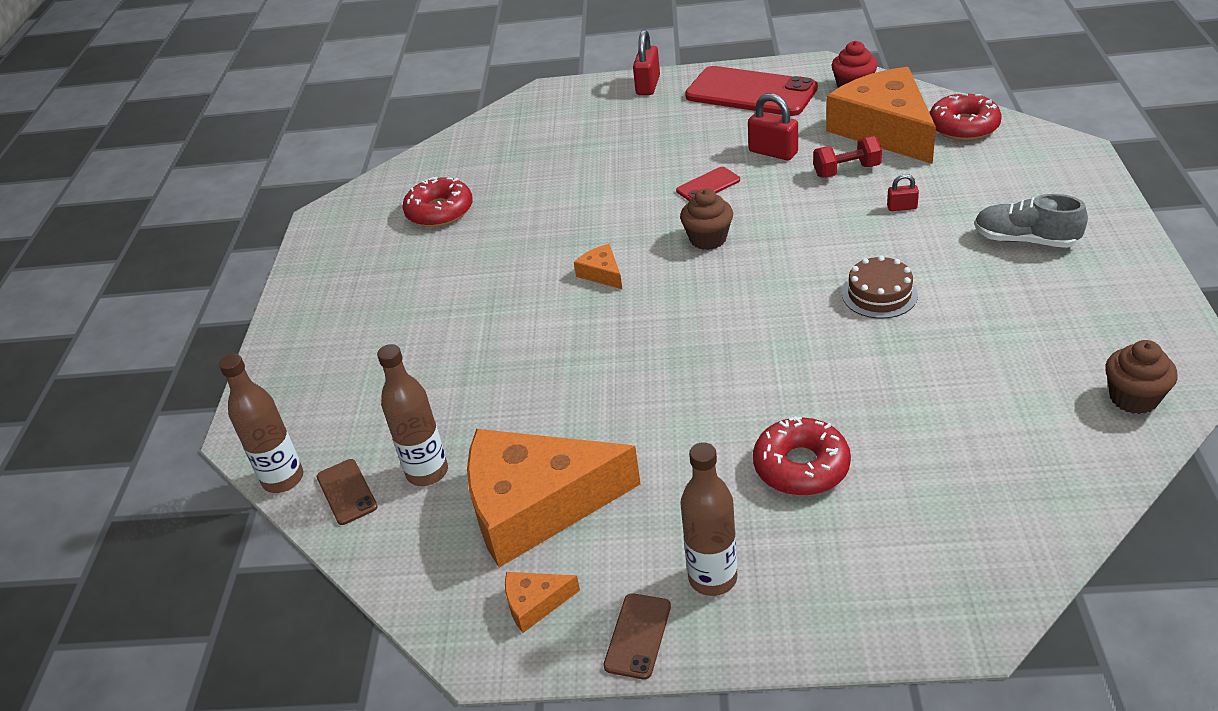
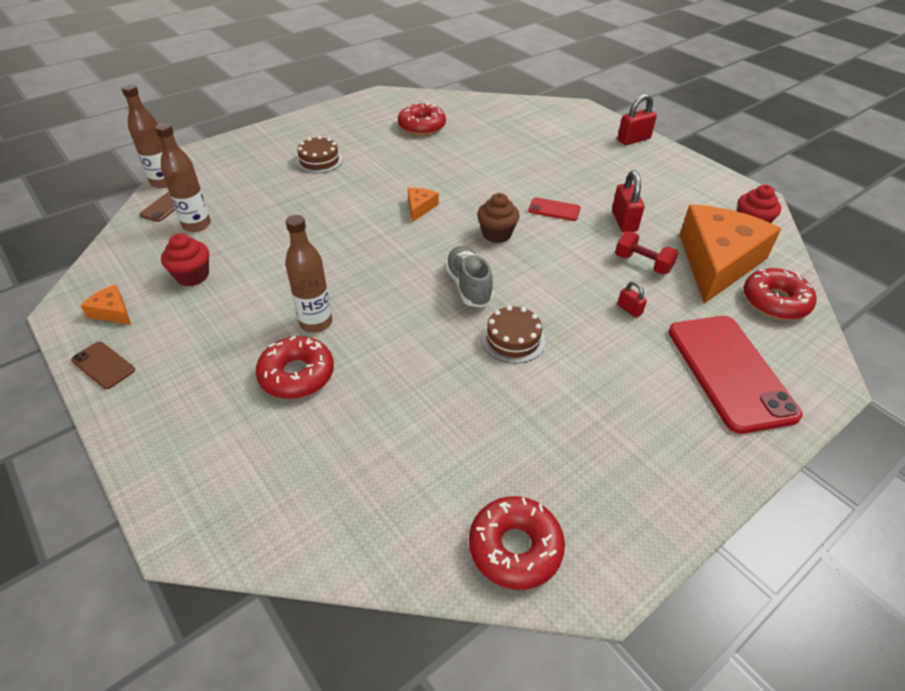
camera: 45 degrees right, 5 degrees up
orange cheese [467,429,640,567] -> red cupcake [161,233,209,286]
brown phone [603,593,671,680] -> brown phone turned 60 degrees clockwise [71,341,135,389]
brown bottle [680,442,737,596] -> brown bottle moved to [285,215,332,333]
red phone [685,66,818,116] -> red phone moved to [668,316,803,434]
grey shoe [974,194,1088,248] -> grey shoe moved to [445,246,494,307]
brown cupcake [1105,340,1178,414] -> red donut [469,496,565,590]
none -> brown cake [296,136,343,174]

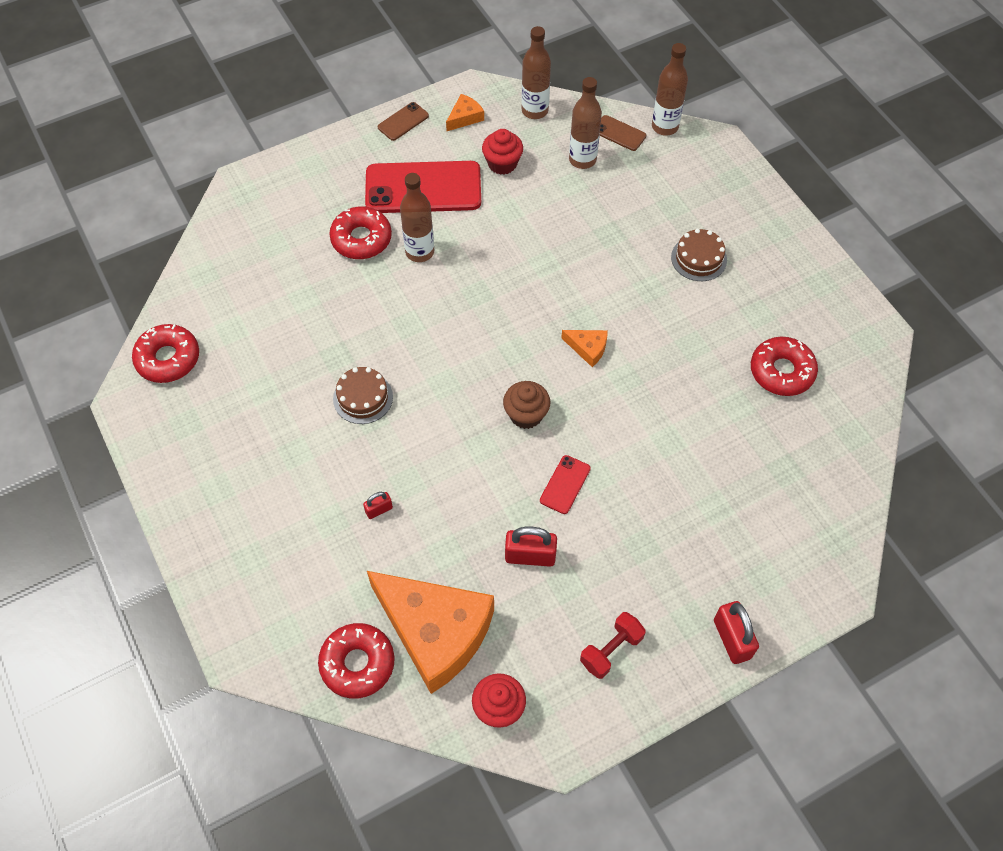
camera: 100 degrees right, 15 degrees up
grey shoe [445,246,494,307] -> none
red dumbbell [615,231,678,275] -> red dumbbell moved to [580,612,646,679]
red phone [668,316,803,434] -> red phone moved to [365,161,481,213]
none -> brown bottle [521,26,551,119]

